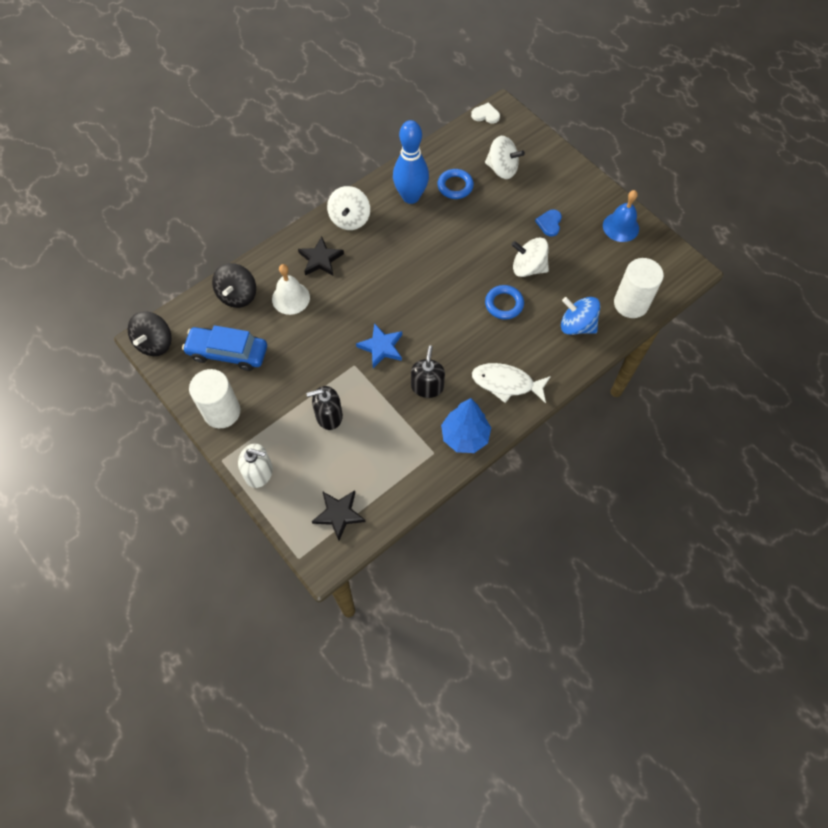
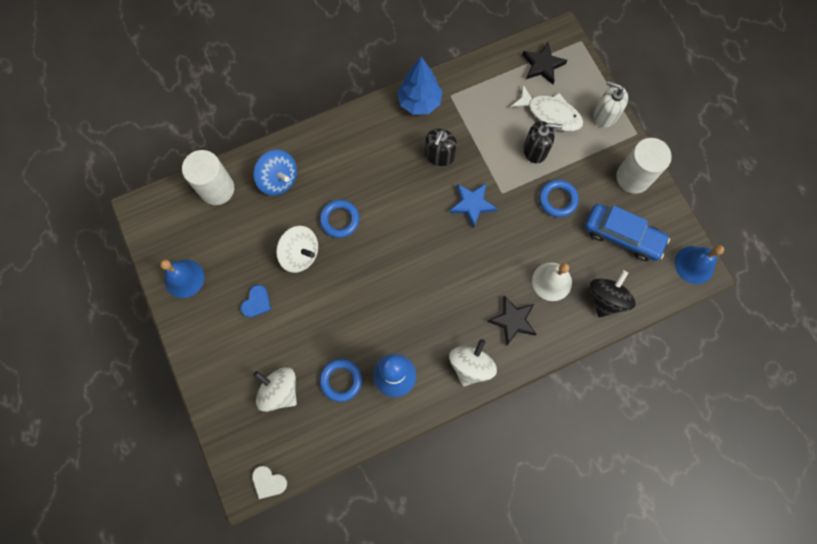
camera: 165 degrees left, 10 degrees up
black spinning top [128,311,172,356] -> blue bell [675,245,724,284]
white fish [472,363,551,403] -> white fish moved to [511,85,583,131]
none -> blue ring [539,180,579,217]

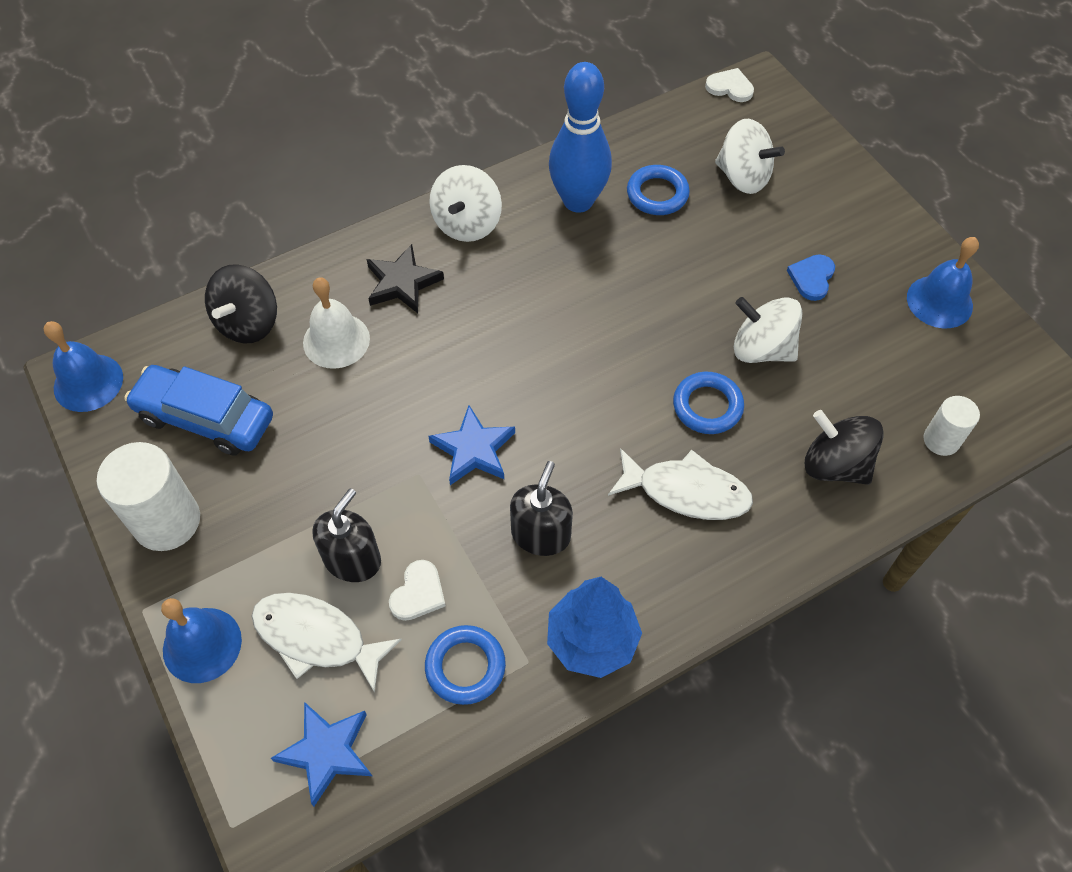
camera: 175 degrees right, 15 degrees down
white cylinder [182,150,234,205] -> white cylinder [924,396,980,456], size x0.57
blue spinning top [253,150,297,196] -> black spinning top [805,410,884,485]
black star [522,43,567,85] -> blue star [271,702,372,806]
black soap dispenser [523,121,563,163] -> black soap dispenser turned 120 degrees clockwise [312,488,381,582]
blue ring [539,180,579,217] -> blue ring moved to [425,625,506,705]
white soap dispenser [594,81,628,128] -> blue bell [161,598,242,683]
none -> white heart [389,560,446,621]
none -> white fish [608,448,753,520]

